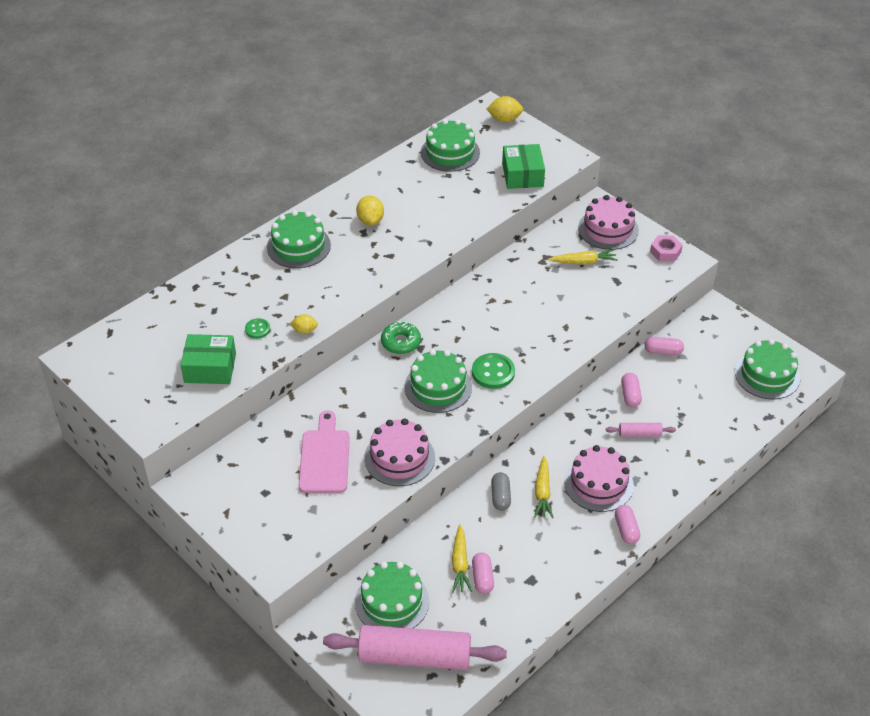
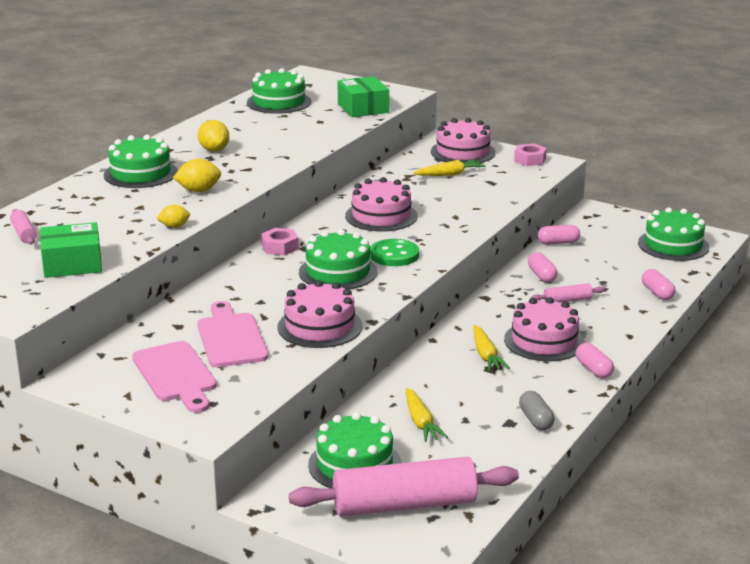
camera: 15 degrees left, 20 degrees down
green button [245,318,270,339] -> none
green donut [381,322,421,354] -> pink nut [261,228,299,256]
pink capsule [472,552,494,594] -> pink capsule moved to [642,269,676,300]
yellow lemon [487,96,523,122] -> yellow lemon moved to [173,159,221,192]
grey capsule [491,472,511,511] -> grey capsule moved to [519,391,555,430]
none -> pink rolling pin [10,209,37,244]
none -> pink cutting board [132,341,217,413]
none -> pink cake [345,177,418,232]

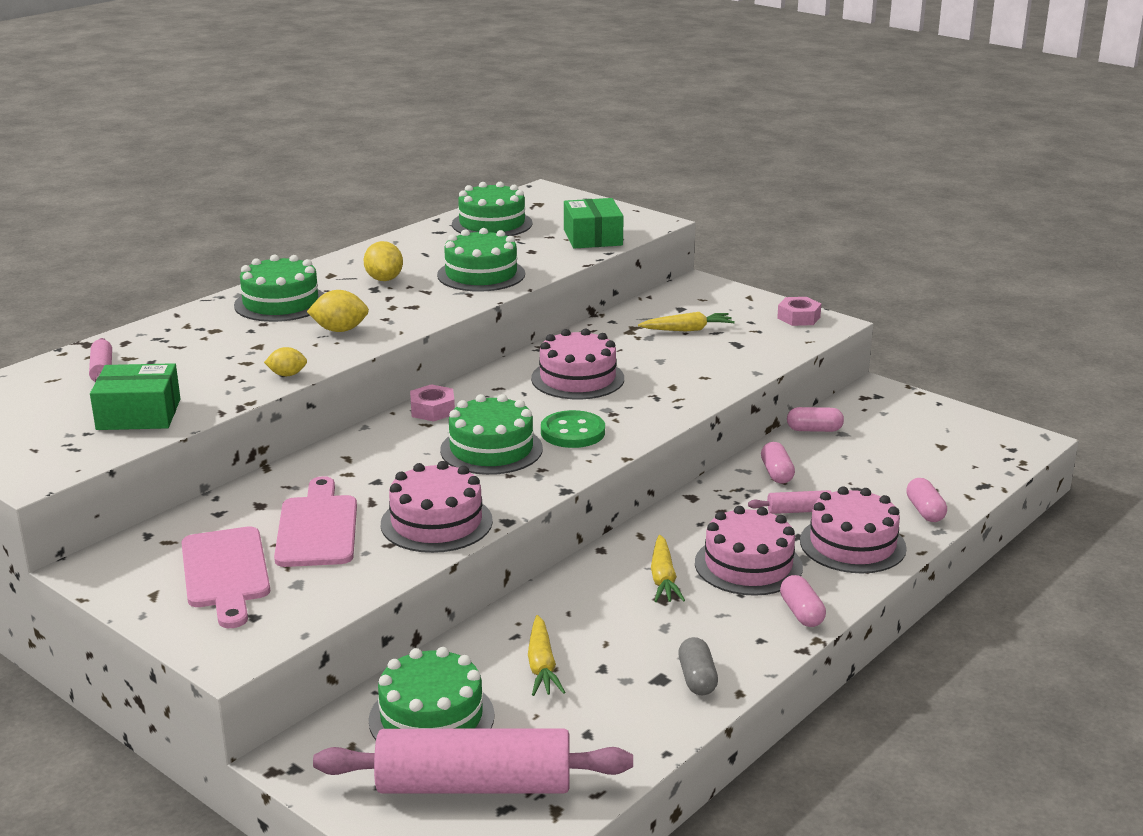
camera: 10 degrees right, 0 degrees up
pink cake [431,118,496,163] -> pink cake moved to [800,487,907,573]
green cake [638,207,709,261] -> green cake moved to [437,228,525,292]

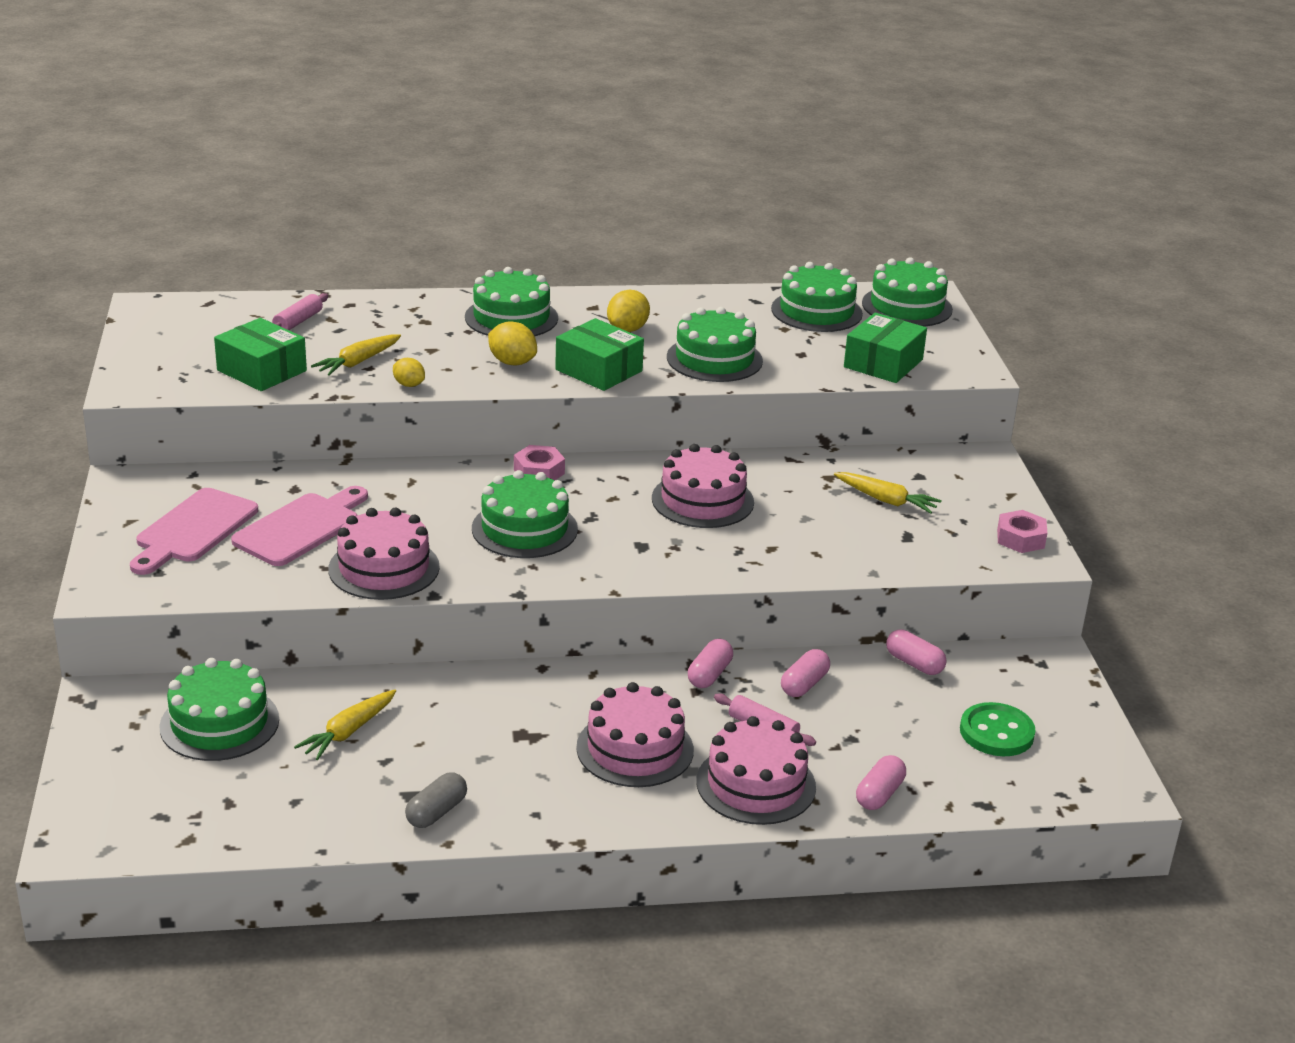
camera: 40 degrees right, 5 degrees up
pink rolling pin [313,729,633,794] -> none
green button [541,410,605,448] -> green button moved to [960,702,1036,756]
yellow carrot [651,535,685,602] -> yellow carrot moved to [311,334,401,376]
pink capsule [780,575,826,627] -> pink capsule moved to [688,639,733,688]
none -> green box [555,318,644,391]
none -> green cake [862,257,953,327]

